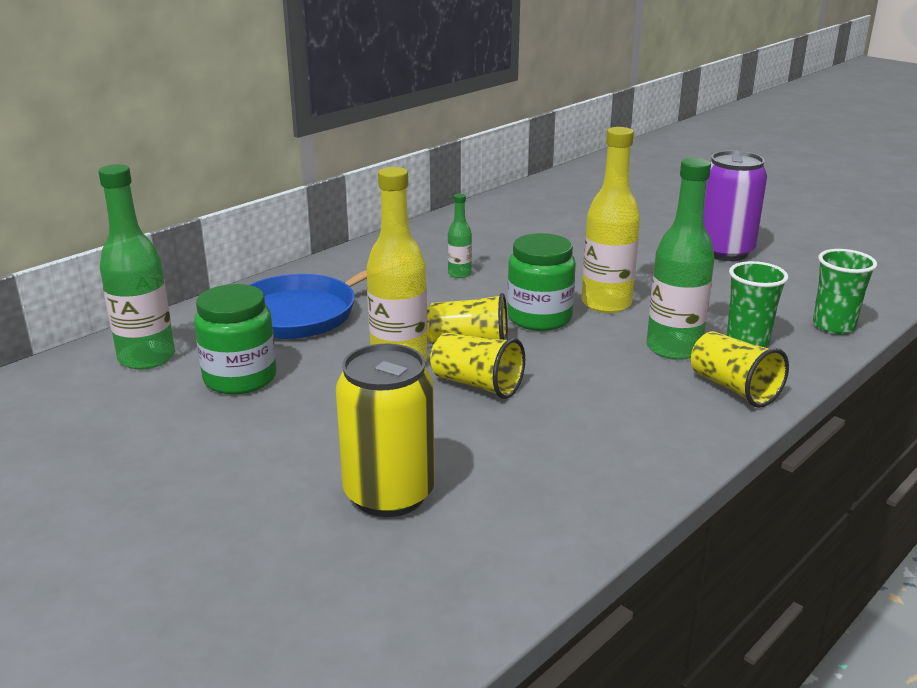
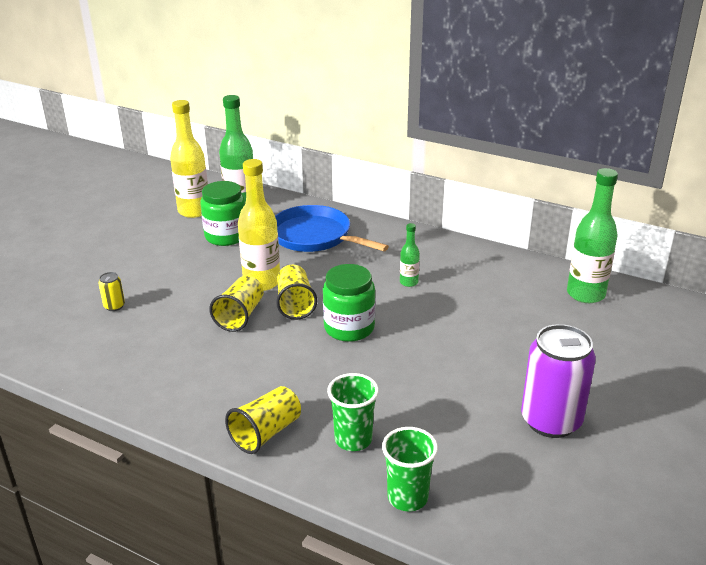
camera: 75 degrees right, 5 degrees up
yellow can [336,344,435,517] -> yellow can [98,272,125,311], size x0.42
yellow bottle [581,127,640,313] -> yellow bottle moved to [170,100,208,218]
green bottle [647,158,715,360] -> green bottle moved to [567,168,618,303]

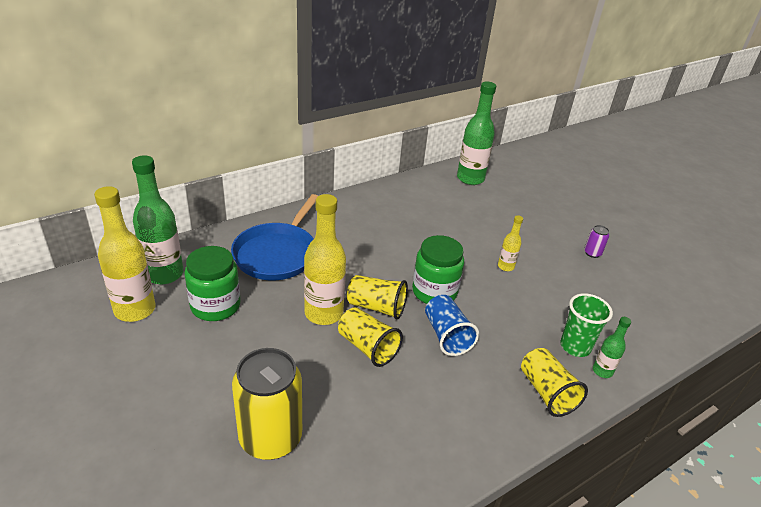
camera: 65 degrees left, 5 degrees up
yellow can [98,272,125,311] -> yellow can [232,348,302,460], size x2.38
blue pan [275,205,389,252] -> blue pan turned 45 degrees counterclockwise [231,194,318,280]
green cup [382,427,438,512] -> none
green bottle [400,223,420,287] -> green bottle moved to [593,317,631,378]
purple can [521,324,596,438] -> purple can [584,225,609,258], size x0.42
none -> blue cup [425,295,479,356]
none -> yellow bottle [498,215,523,271]

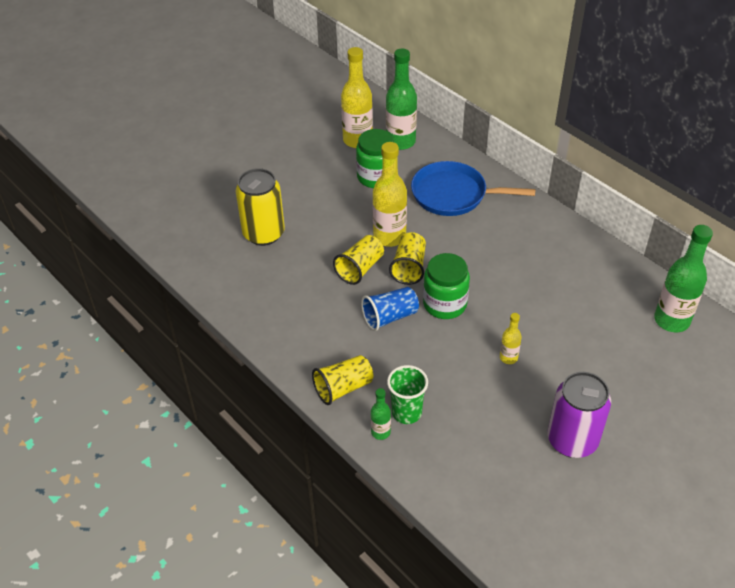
camera: 85 degrees right, 10 degrees up
purple can [584,225,609,258] -> purple can [548,372,611,458], size x2.38

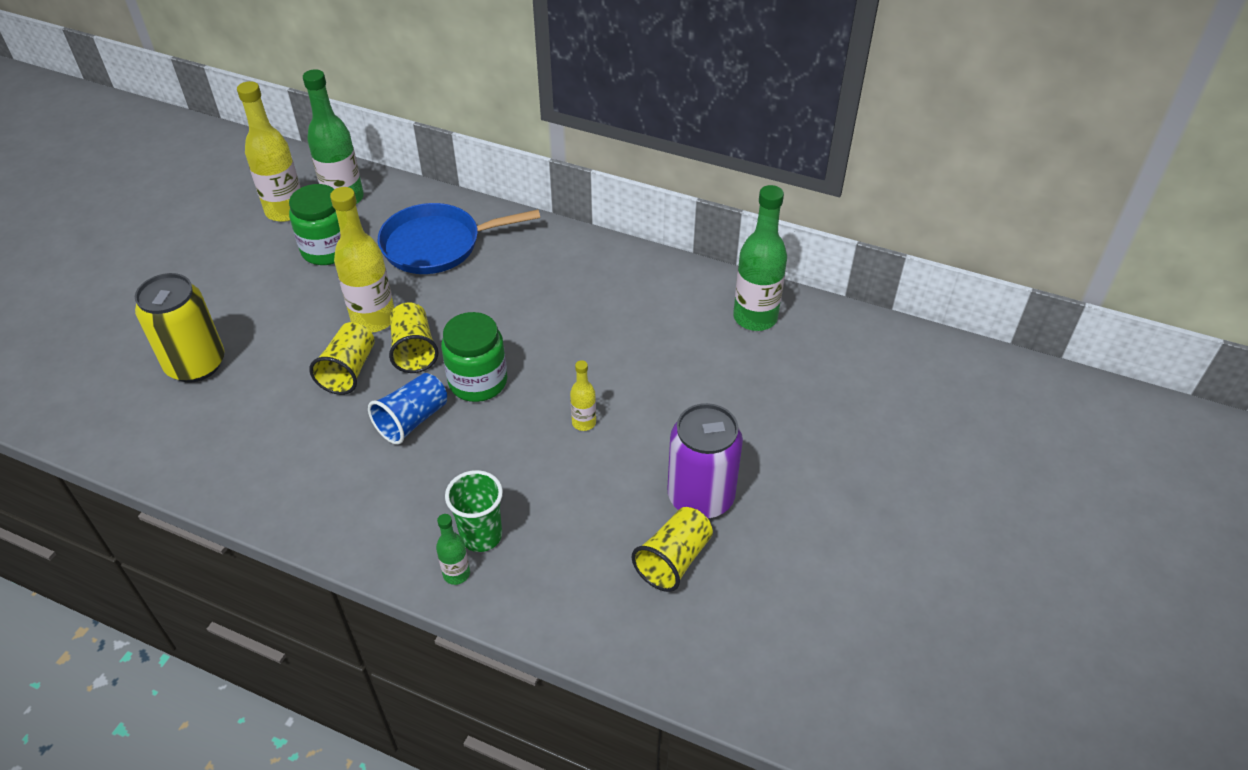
camera: 25 degrees left, 0 degrees up
yellow cup [312,355,373,405] -> yellow cup moved to [632,507,713,592]

